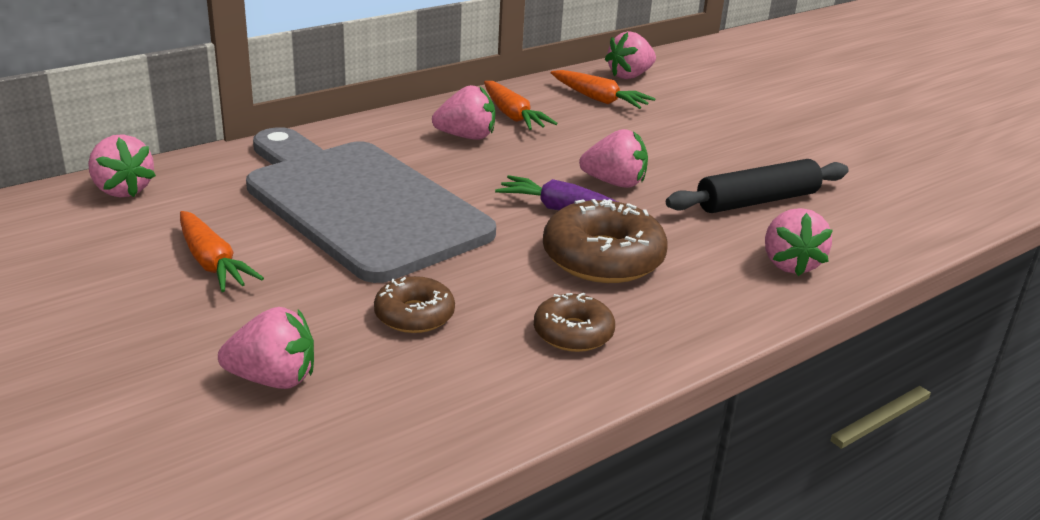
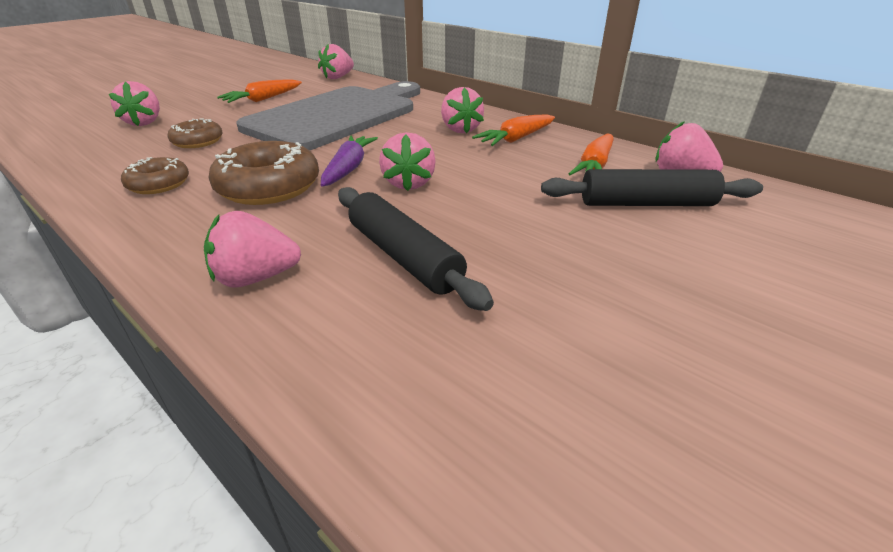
camera: 80 degrees right, 5 degrees up
none -> black rolling pin [541,169,763,206]

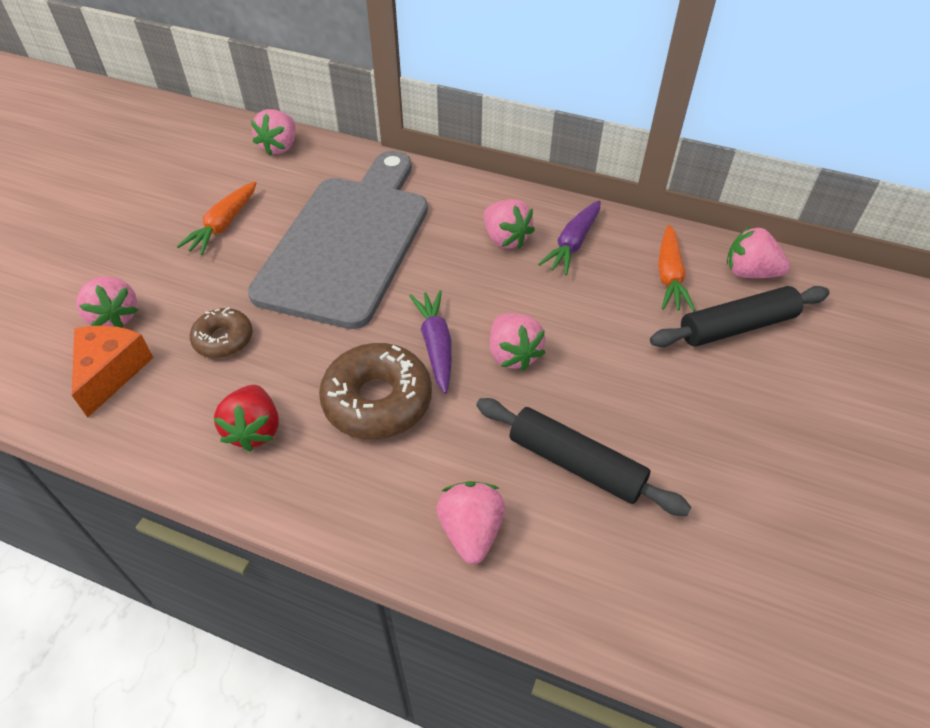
camera: 20 degrees left, 15 degrees up
brown donut [121,157,189,194] -> red strawberry [214,385,279,451]
pink strawberry [204,211,301,288] -> pink strawberry turned 120 degrees clockwise [437,481,505,564]
orange carrot [472,114,555,146] -> purple carrot [538,200,601,275]
none -> orange cheese [72,326,154,418]

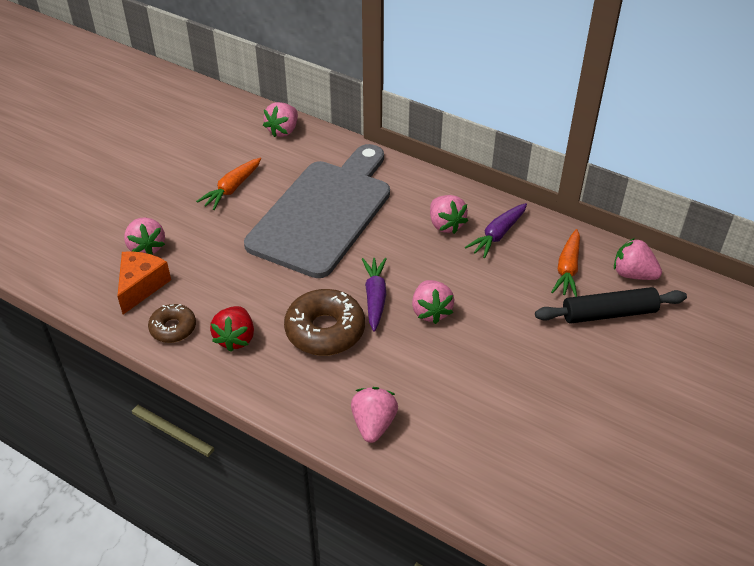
camera: 10 degrees right, 5 degrees down
brown donut [190,307,253,358] -> brown donut moved to [148,304,196,343]
black rolling pin [476,398,691,516] -> none

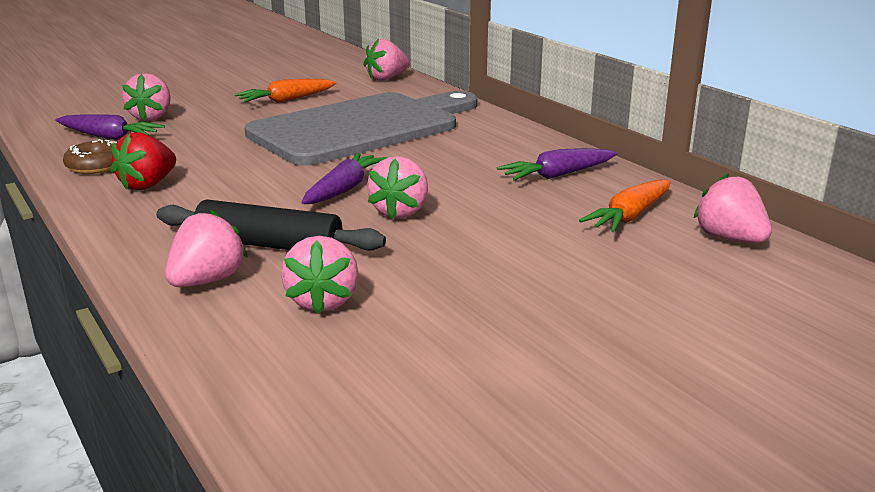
camera: 25 degrees right, 20 degrees down
orange cheese [117,251,171,314] -> purple carrot [55,114,165,140]
brown donut [284,289,365,356] -> none
pink strawberry [430,195,468,234] -> pink strawberry moved to [281,236,358,314]
black rolling pin [535,287,687,324] -> black rolling pin moved to [156,200,386,251]

